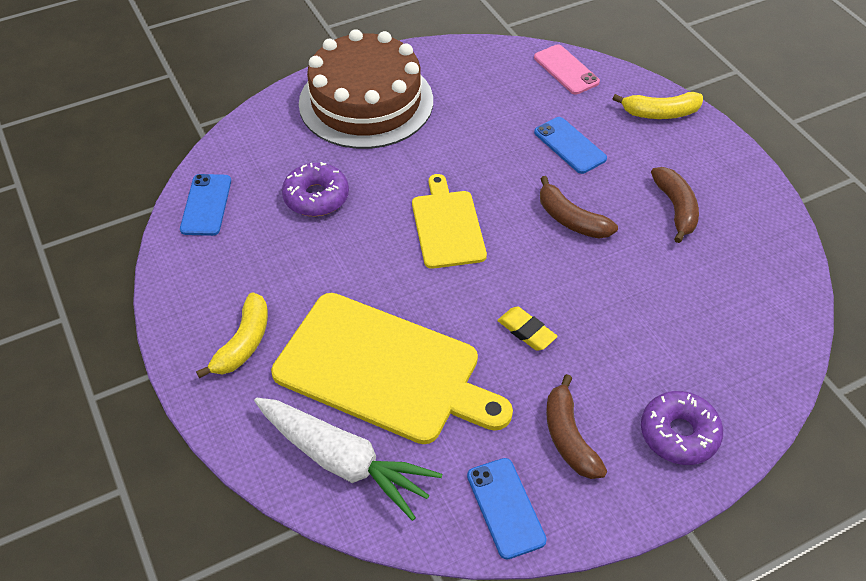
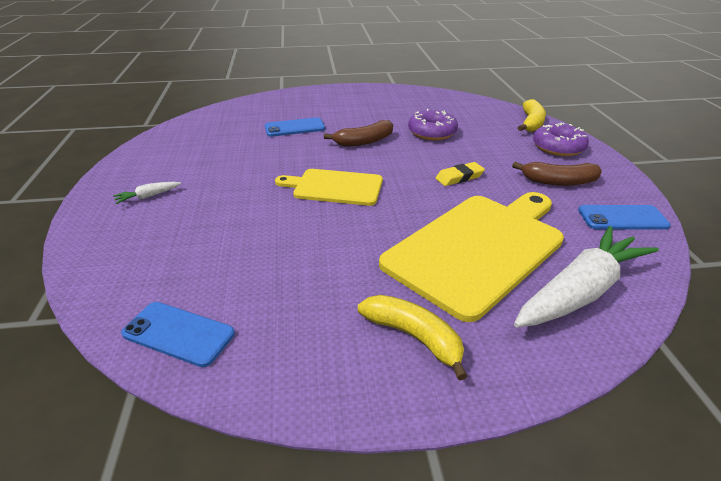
camera: 70 degrees left, 15 degrees down
purple donut [282,162,349,216] -> purple donut moved to [408,109,458,140]
brown cake [299,29,433,149] -> white carrot [113,182,181,204]
pink phone [534,44,600,95] -> none
yellow banana [613,92,703,119] -> yellow banana moved to [518,99,546,132]
brown banana [651,167,699,243] -> none

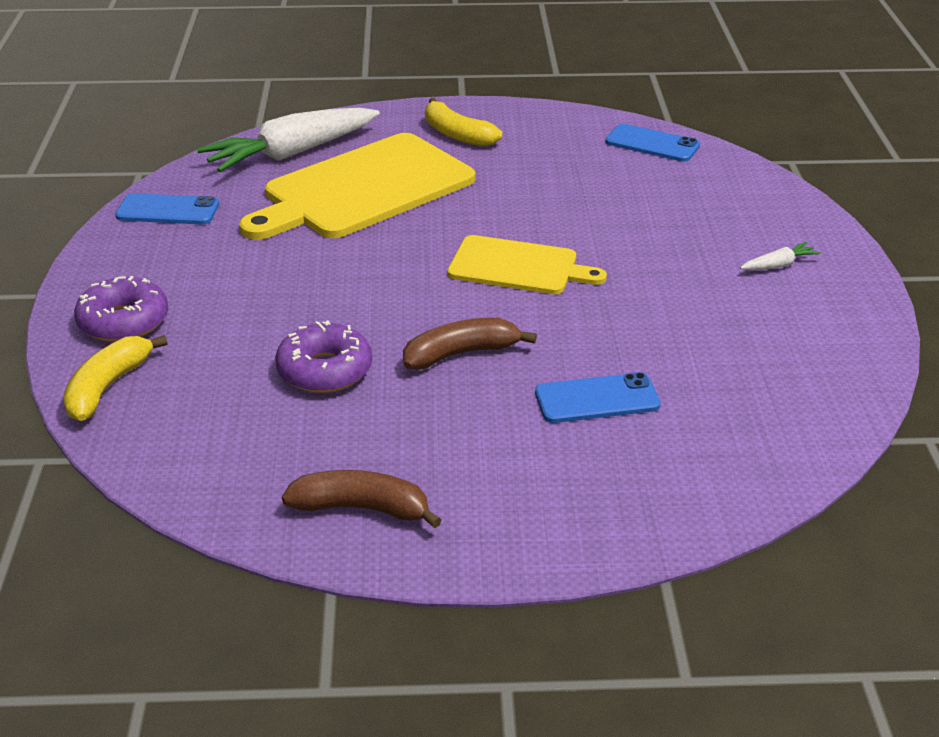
camera: 175 degrees left, 0 degrees up
yellow eraser [436,162,485,186] -> none
brown banana [512,162,602,186] -> brown banana moved to [282,470,442,528]

